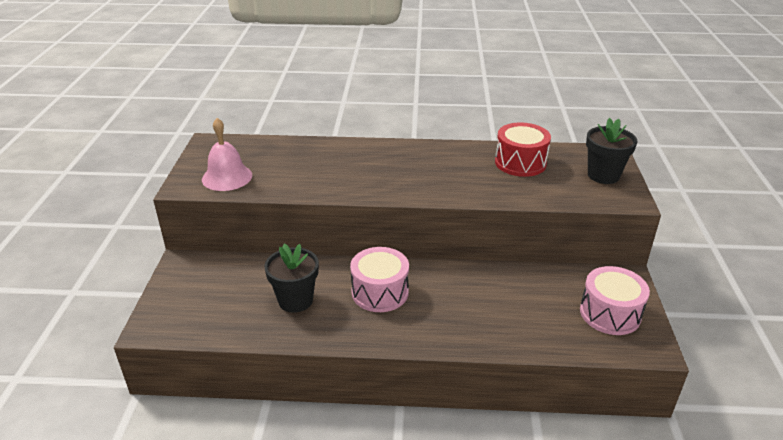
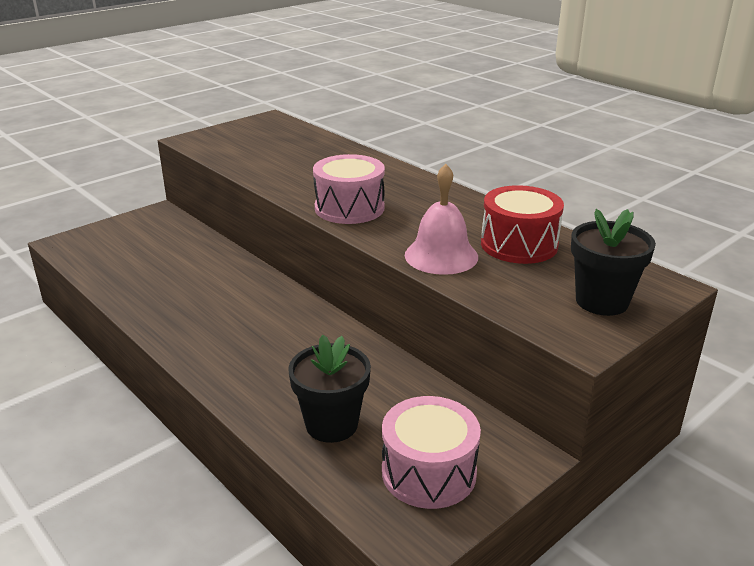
camera: 45 degrees right, 5 degrees down
pink bell [202,118,252,191] -> pink bell moved to [405,164,478,275]
black flower pot [264,243,319,313] -> black flower pot moved to [288,335,371,443]
pink drum [350,247,409,312] -> pink drum moved to [313,154,385,224]

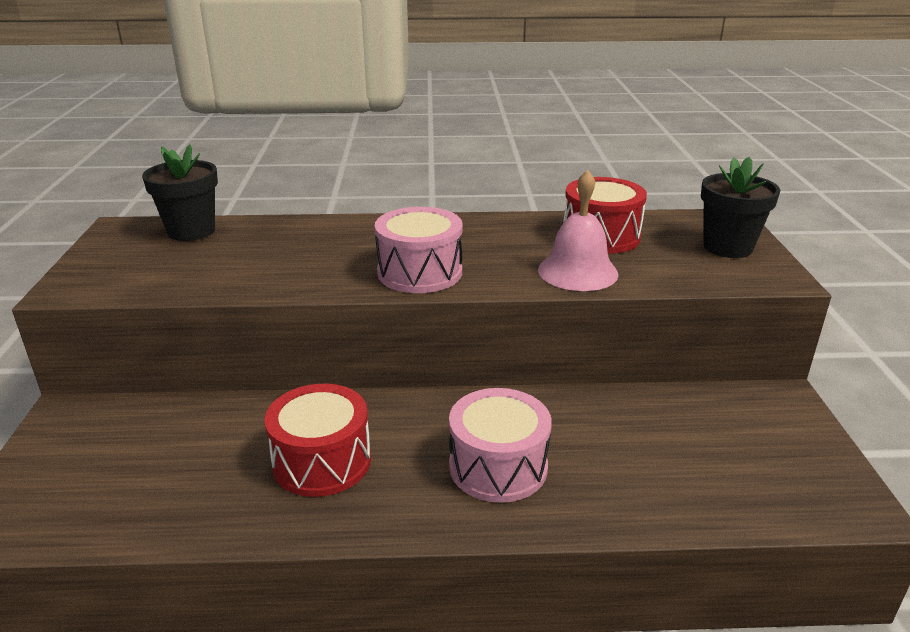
camera: 50 degrees left, 0 degrees up
black flower pot [288,335,371,443] -> black flower pot moved to [142,145,218,241]
pink drum [382,396,481,509] -> pink drum moved to [449,388,552,503]
none -> red drum [265,384,371,497]

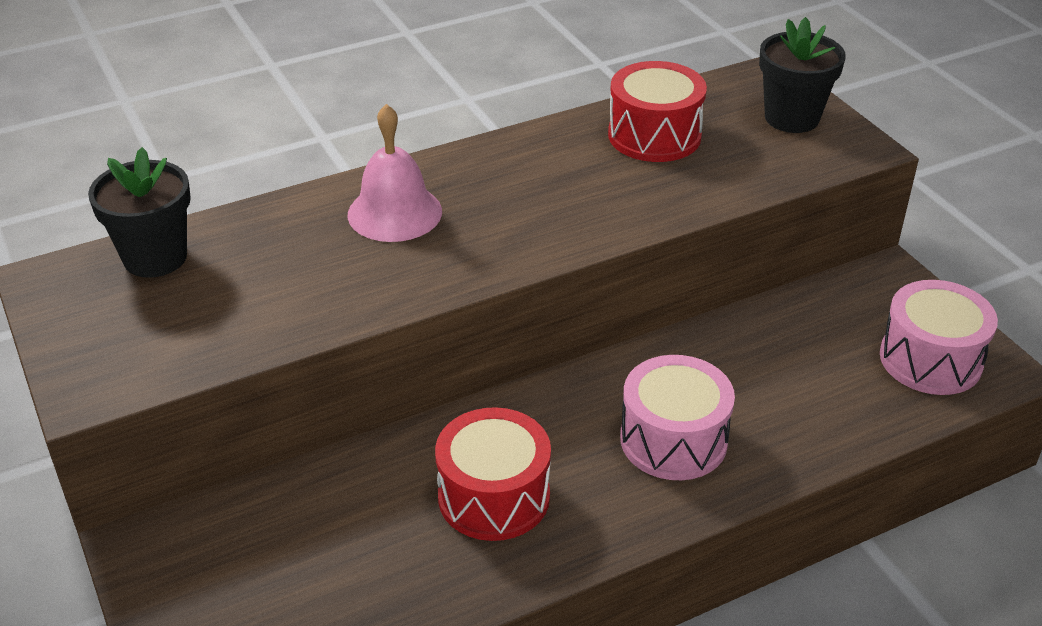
camera: 25 degrees left, 10 degrees up
pink drum [375,207,463,293] -> pink drum moved to [880,280,998,395]
pink bell [538,170,619,291] -> pink bell moved to [348,104,442,242]

